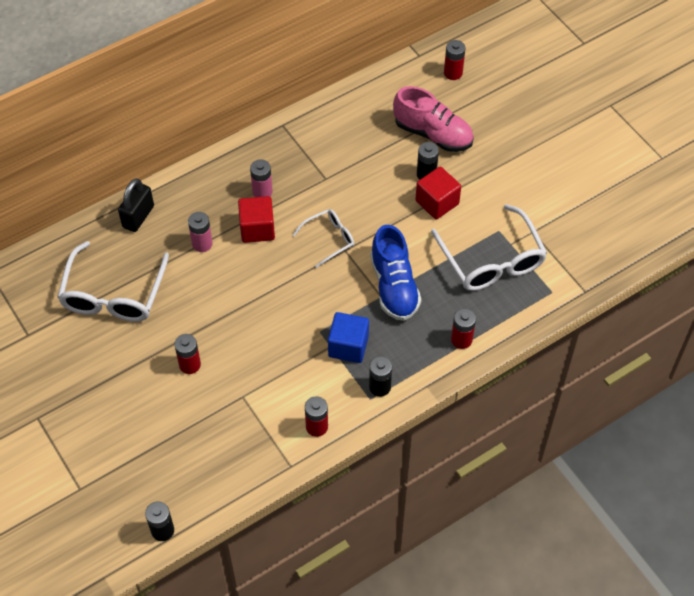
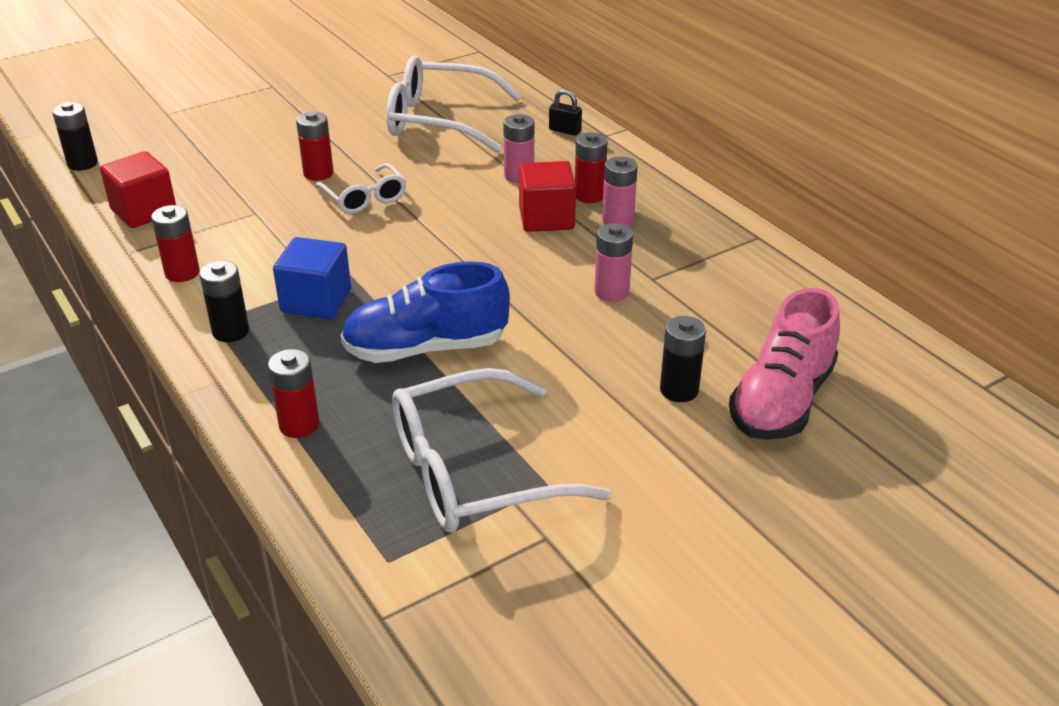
camera: 90 degrees right, 20 degrees down
black padlock [118,178,154,232] -> black padlock [549,89,582,136], size x0.58
white glasses [293,209,354,268] -> white glasses moved to [315,163,406,214]
red cube [415,167,461,220] -> red cube moved to [100,151,176,228]
red battery [444,40,465,80] -> red battery moved to [575,132,608,203]
none -> pink battery [594,223,633,302]

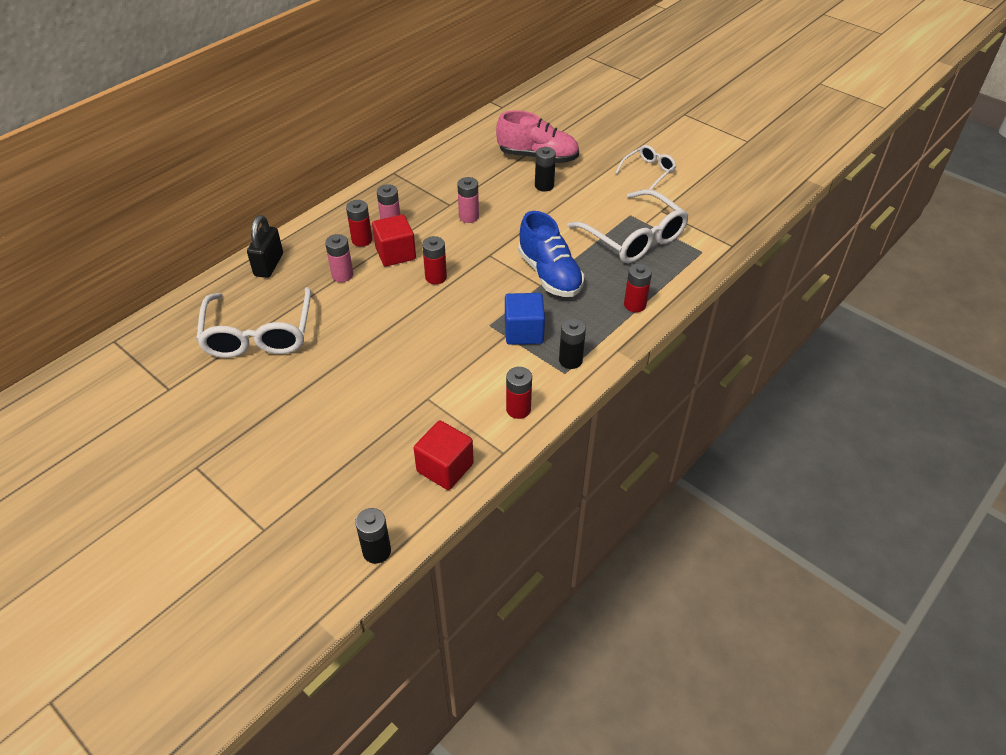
camera: 105 degrees left, 10 degrees up
red battery [296,111,334,181] -> red battery moved to [422,236,447,284]
white glasses [315,163,406,214] -> white glasses moved to [615,145,676,190]
black padlock [549,89,582,136] -> black padlock [247,215,283,278], size x1.72

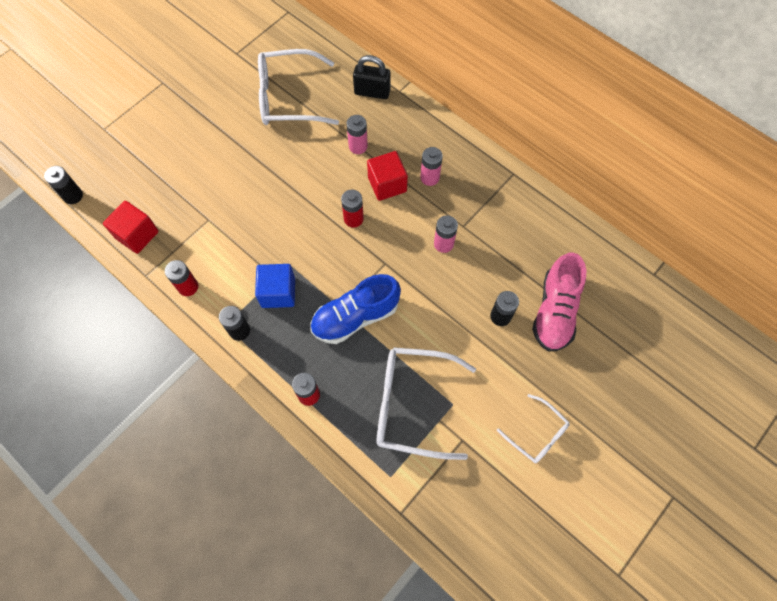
camera: 90 degrees right, 20 degrees up
red battery [346,200,372,247] -> none
white glasses [567,189,689,263] -> white glasses turned 45 degrees clockwise [376,347,476,460]

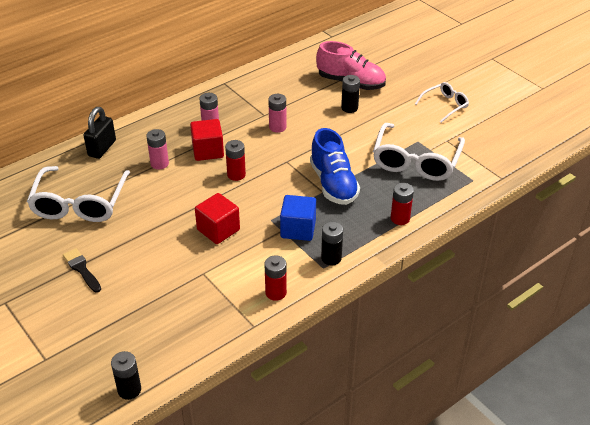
camera: 80 degrees left, 25 degrees down
red cube [103,201,159,254] -> red cube moved to [195,193,240,244]
none -> black brush [63,248,101,293]

